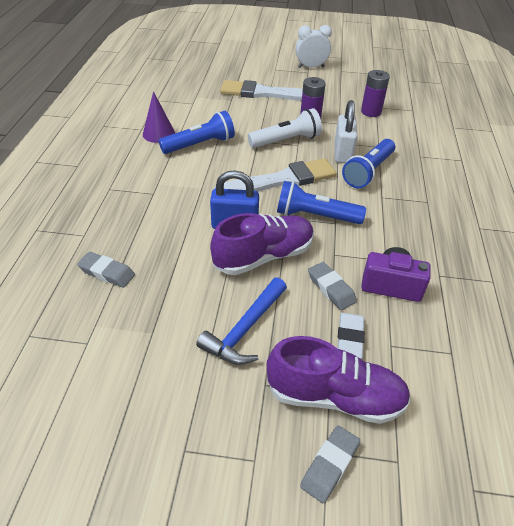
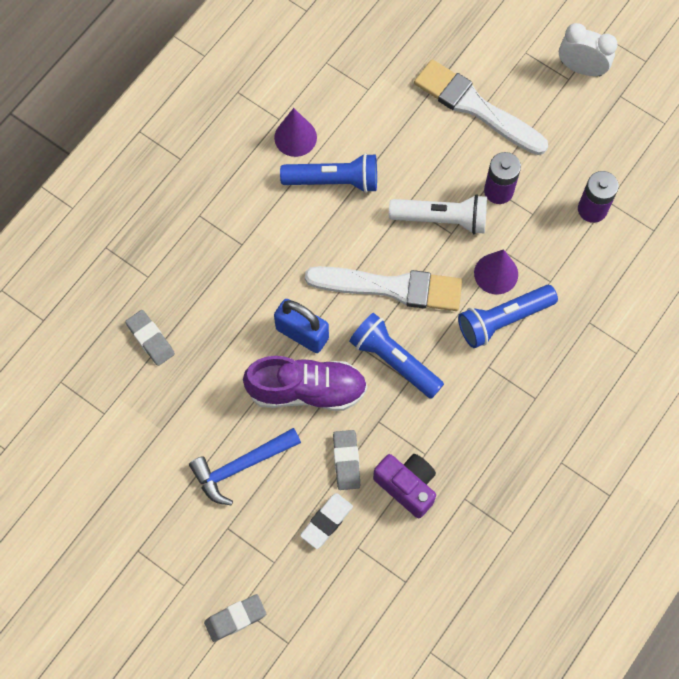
camera: 30 degrees right, 25 degrees up
purple shoe [267,336,411,424] -> none
white padlock [335,100,357,163] -> purple cone [474,249,518,294]

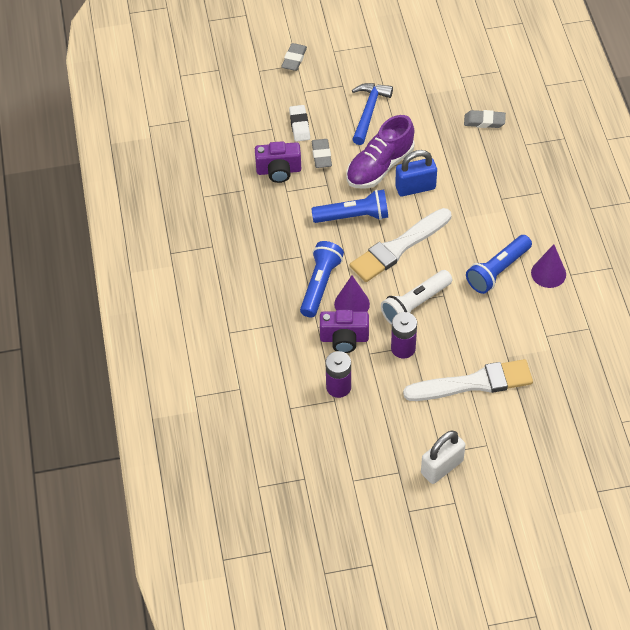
camera: 135 degrees right, 15 degrees down
grey eraser [333,430,360,490] -> grey eraser turned 45 degrees clockwise [312,139,332,168]
white clock [559,23,618,76] -> white padlock [421,430,465,484]
none -> purple camera [320,310,369,353]

